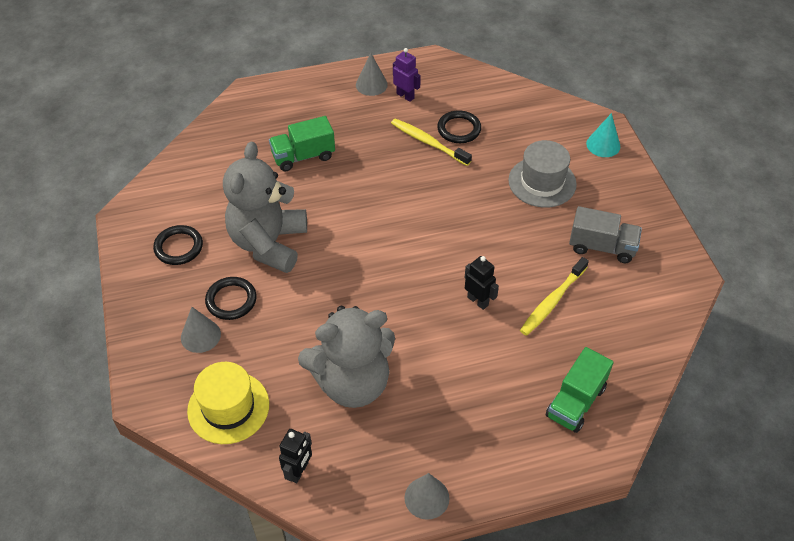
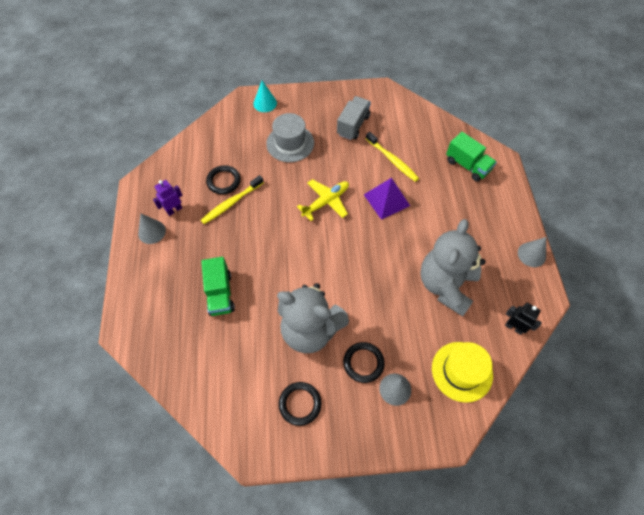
camera: 80 degrees left, 10 degrees up
grey teddy bear [298,306,395,408] -> grey teddy bear turned 150 degrees counterclockwise [420,219,486,316]
black robot [465,256,499,310] -> purple pyramid [364,178,410,220]
none -> yellow plane [297,179,349,221]

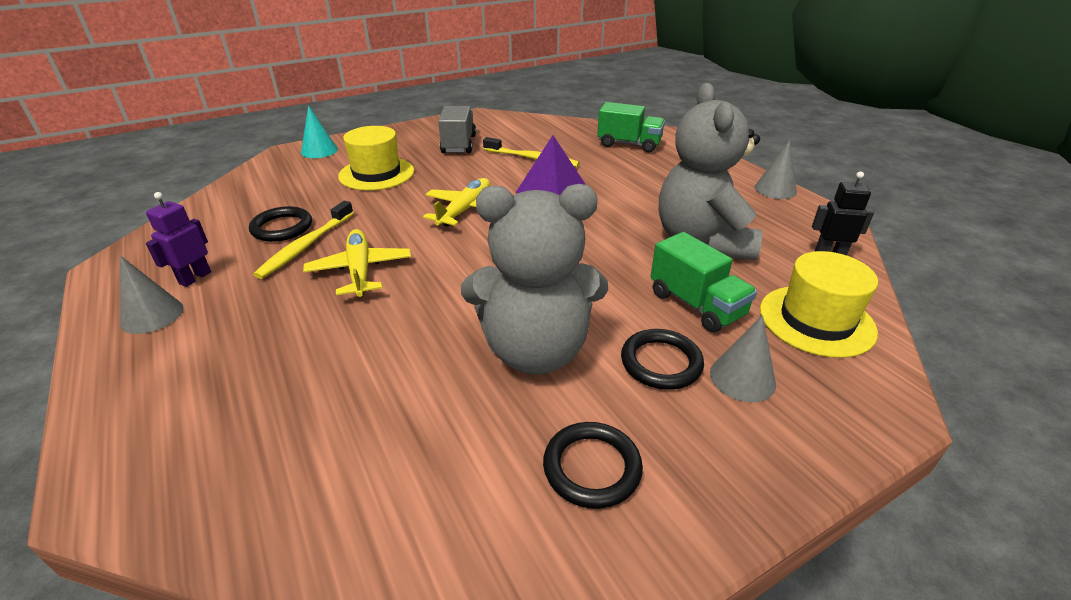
camera: 25 degrees left, 25 degrees down
green truck [201,257,235,316] -> green truck moved to [650,232,757,332]
grey hat [266,113,314,162] -> yellow hat [338,126,414,191]
none -> yellow plane [303,229,411,297]

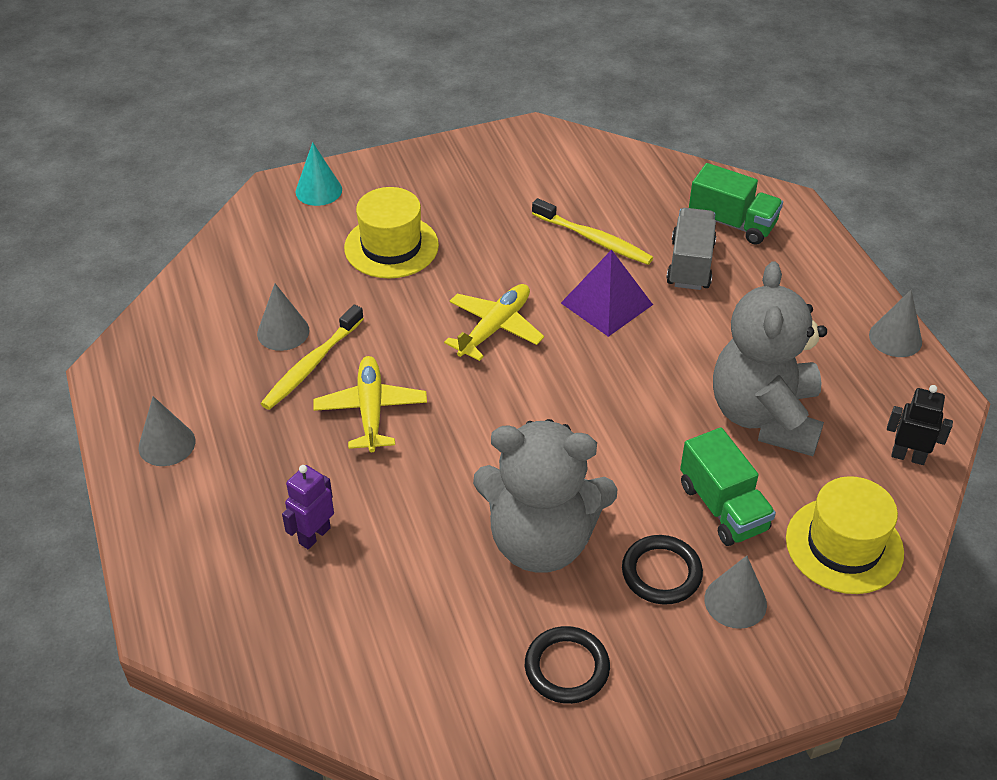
camera: 10 degrees right, 10 degrees up
purple robot [146,192,211,287] -> purple robot moved to [282,465,334,549]
black ring [249,206,312,242] -> grey cone [257,284,309,351]
grey truck [438,106,476,153] -> grey truck moved to [666,208,716,290]

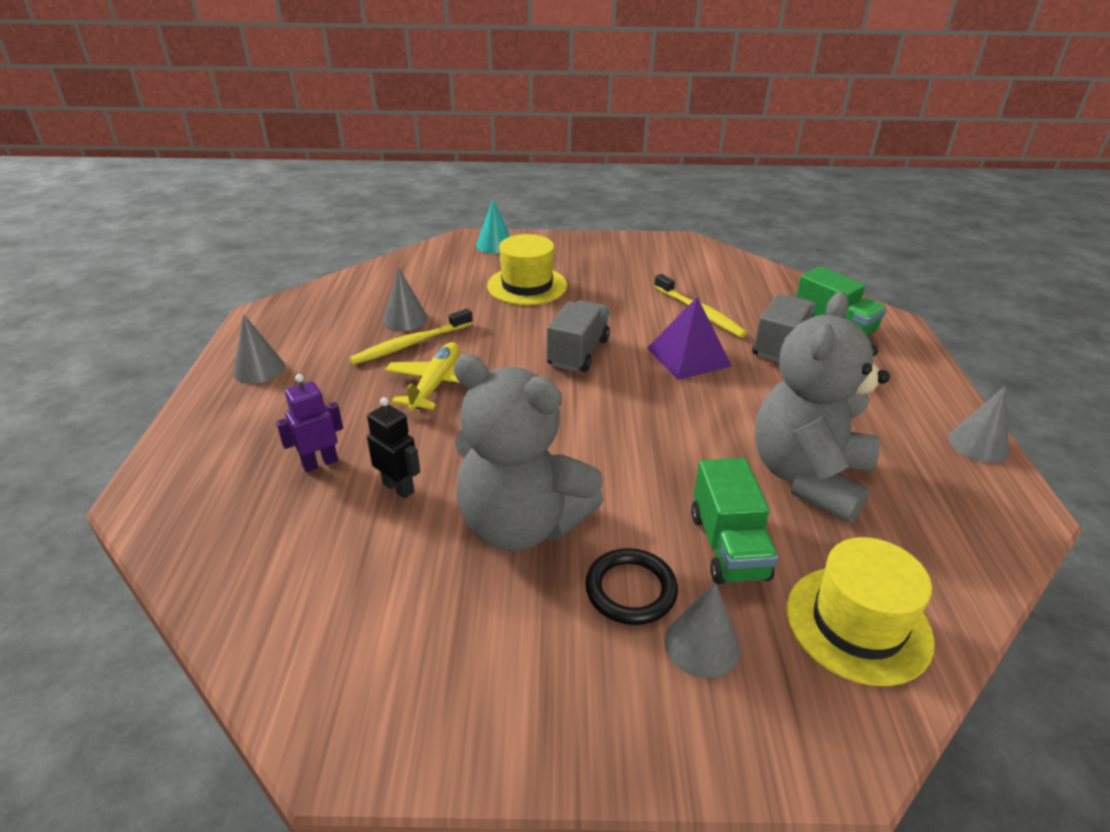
camera: 20 degrees right, 10 degrees down
yellow plane [444,284,544,361] -> grey truck [547,300,610,372]
black ring [525,626,610,704] -> none
black robot [887,385,953,465] -> black robot moved to [367,397,420,499]

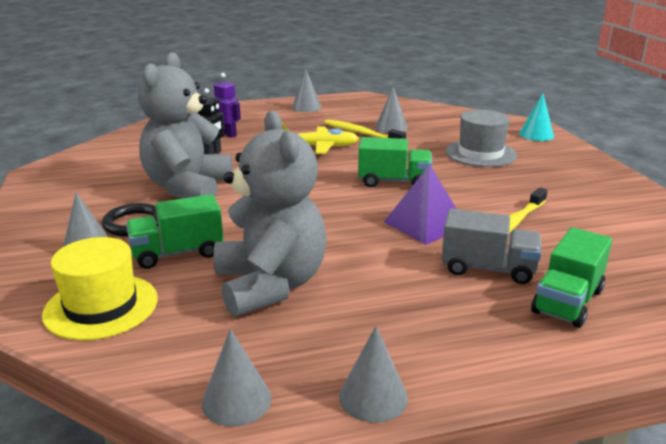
camera: 75 degrees right, 10 degrees down
yellow hat [487,234,567,305] -> grey hat [445,110,517,167]
grey truck [547,300,610,372] -> green truck [358,137,432,187]
grey teddy bear [754,291,890,523] -> grey teddy bear turned 60 degrees clockwise [214,111,327,317]
none -> grey cone [202,329,272,426]

